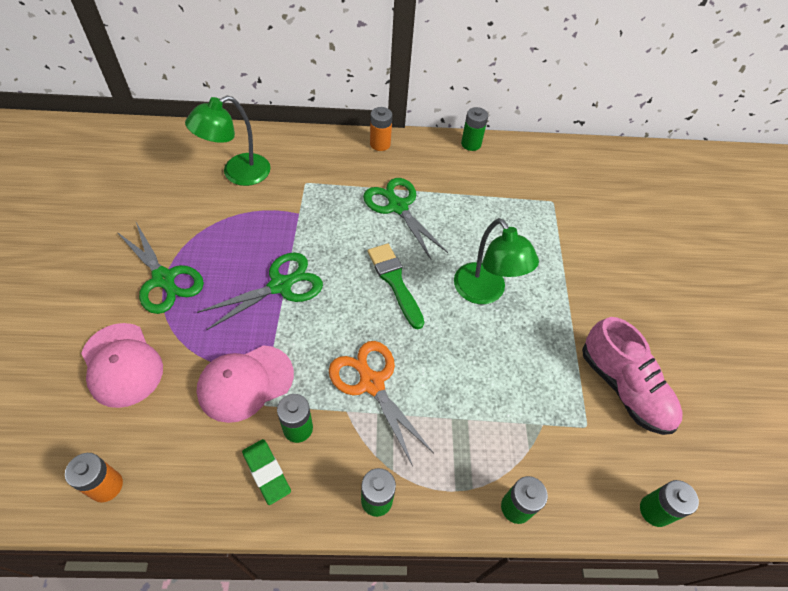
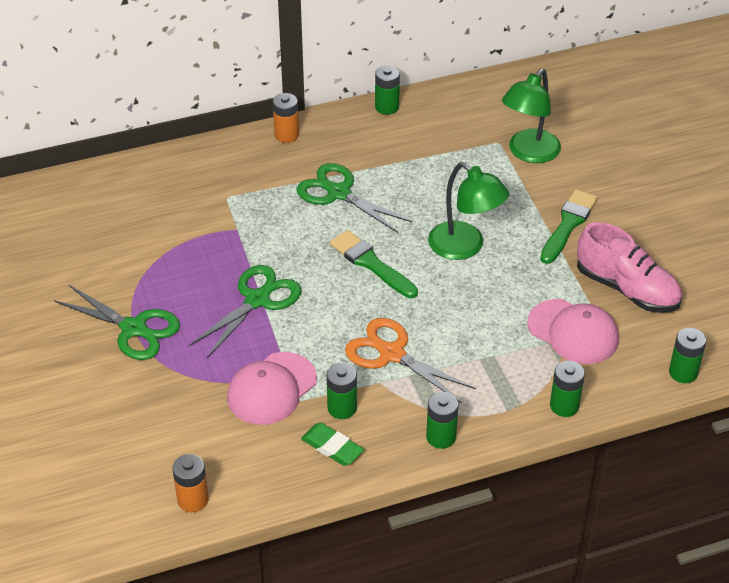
camera: 15 degrees left, 10 degrees down
pink cap [81,323,163,408] -> pink cap moved to [527,299,619,364]
green lamp [185,96,270,186] -> green lamp moved to [502,69,561,163]
none -> green brush [540,189,598,264]

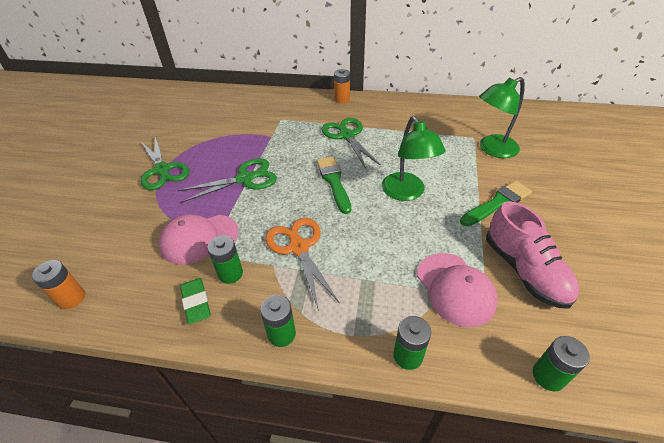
camera: 30 degrees right, 0 degrees up
green battery [375,66,400,115] -> none

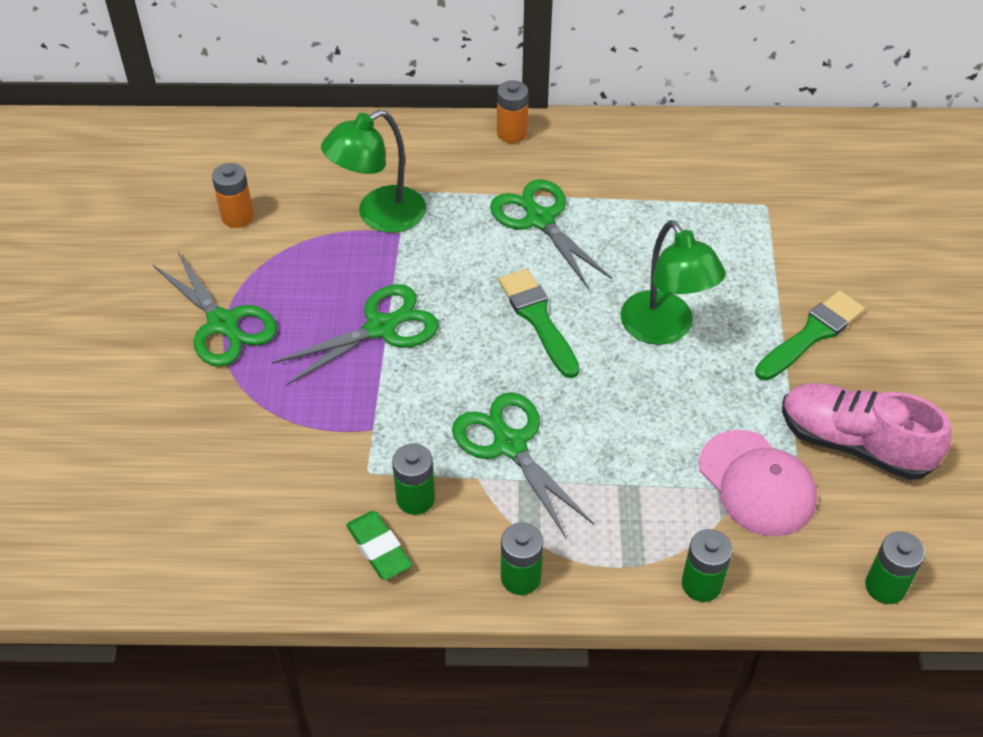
camera: 10 degrees left, 5 degrees up
orange battery [32,260,85,309] -> orange battery moved to [212,163,254,228]
pink cap [159,214,239,265] -> none
orange scissors [265,218,340,311] -> green scissors [452,392,594,538]
green lamp [479,77,525,158] -> green lamp moved to [321,110,426,233]
pink shoe [486,202,579,308] -> pink shoe turned 150 degrees clockwise [782,383,951,480]

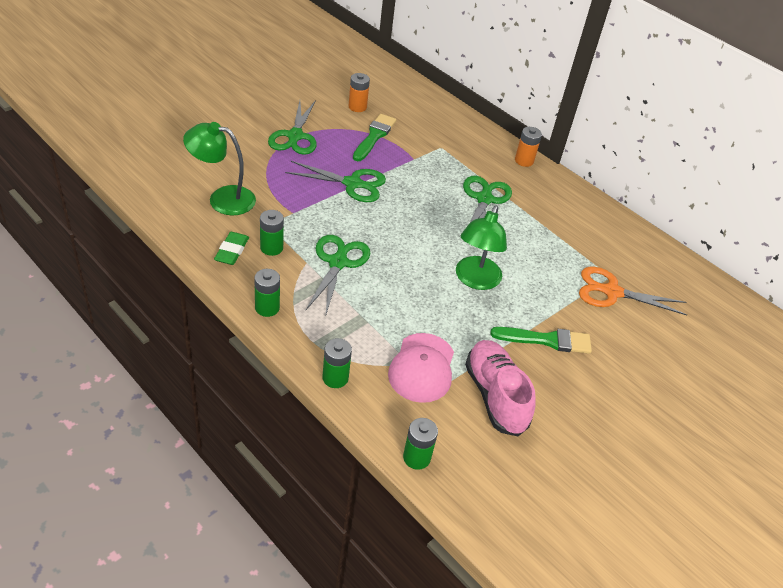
camera: 40 degrees right, 5 degrees down
green lamp [321,110,426,233] -> green lamp moved to [183,122,256,215]
green brush [499,269,580,378] -> green brush moved to [353,114,396,161]
none -> orange scissors [579,267,687,315]

